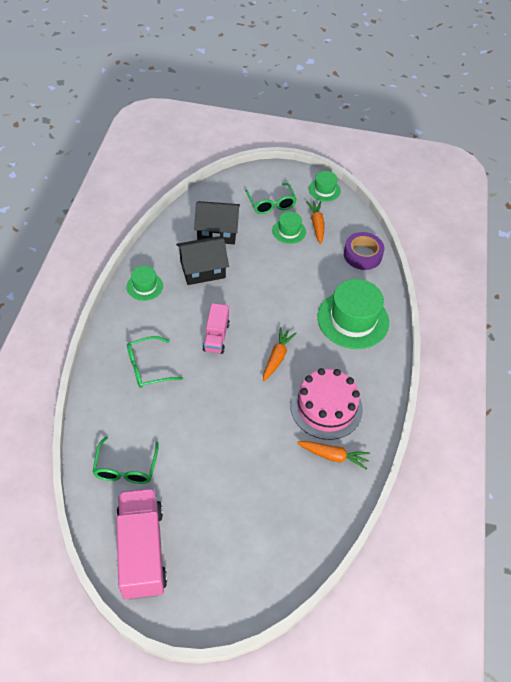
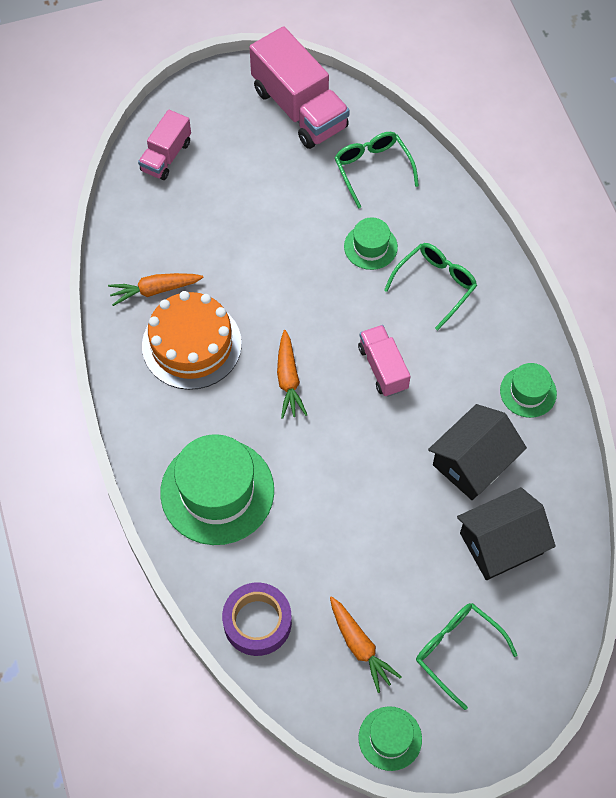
camera: 155 degrees right, 10 degrees up
green hat [272,211,306,244] -> green hat moved to [344,217,398,270]
pink cake [290,368,363,440] -> orange cake [142,291,242,390]
none -> pink truck [138,109,191,180]

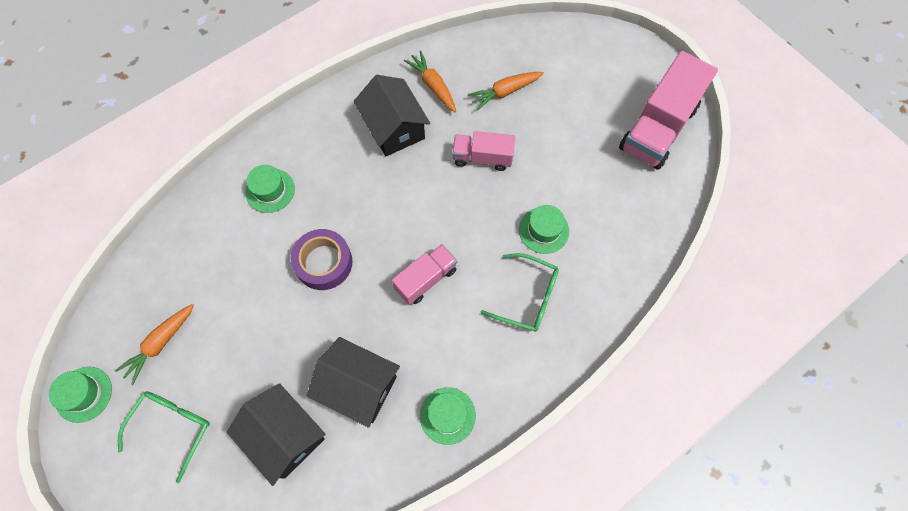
camera: 70 degrees right, 5 degrees up
pink truck [138,109,191,180] -> pink truck moved to [452,131,515,171]
orange cake [142,291,242,390] -> black house [354,75,430,156]
green hat [160,434,274,545] -> green hat [245,165,295,213], size x0.51
purple tape [222,582,292,656] -> purple tape moved to [290,229,353,290]
orange carrot [277,330,307,419] -> orange carrot moved to [468,72,544,111]
green glasses [335,132,419,209] -> none

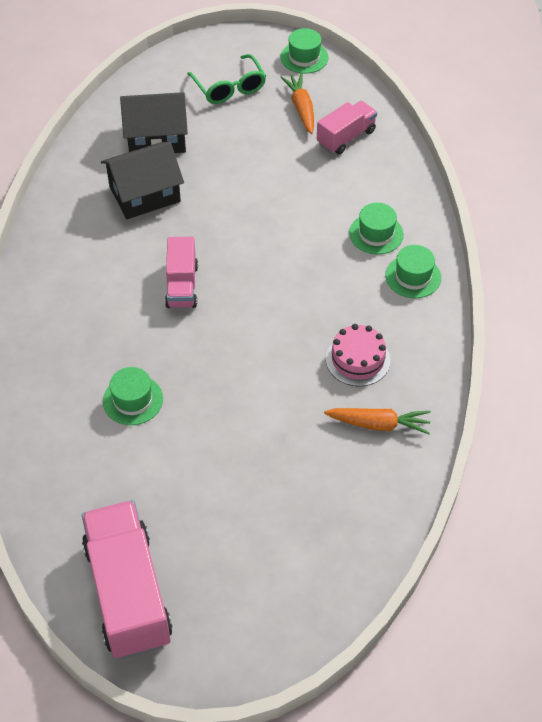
camera: 130 degrees right, 15 degrees down
purple tape [290,229,353,290] -> none
black house [354,75,430,156] -> pink cake [326,324,390,386]
green hat [420,387,476,445] -> green hat moved to [385,245,441,298]
pink truck [452,131,515,171] -> pink truck moved to [317,101,377,155]
orange carrot [468,72,544,111] -> none
green glasses [481,253,559,332] -> none

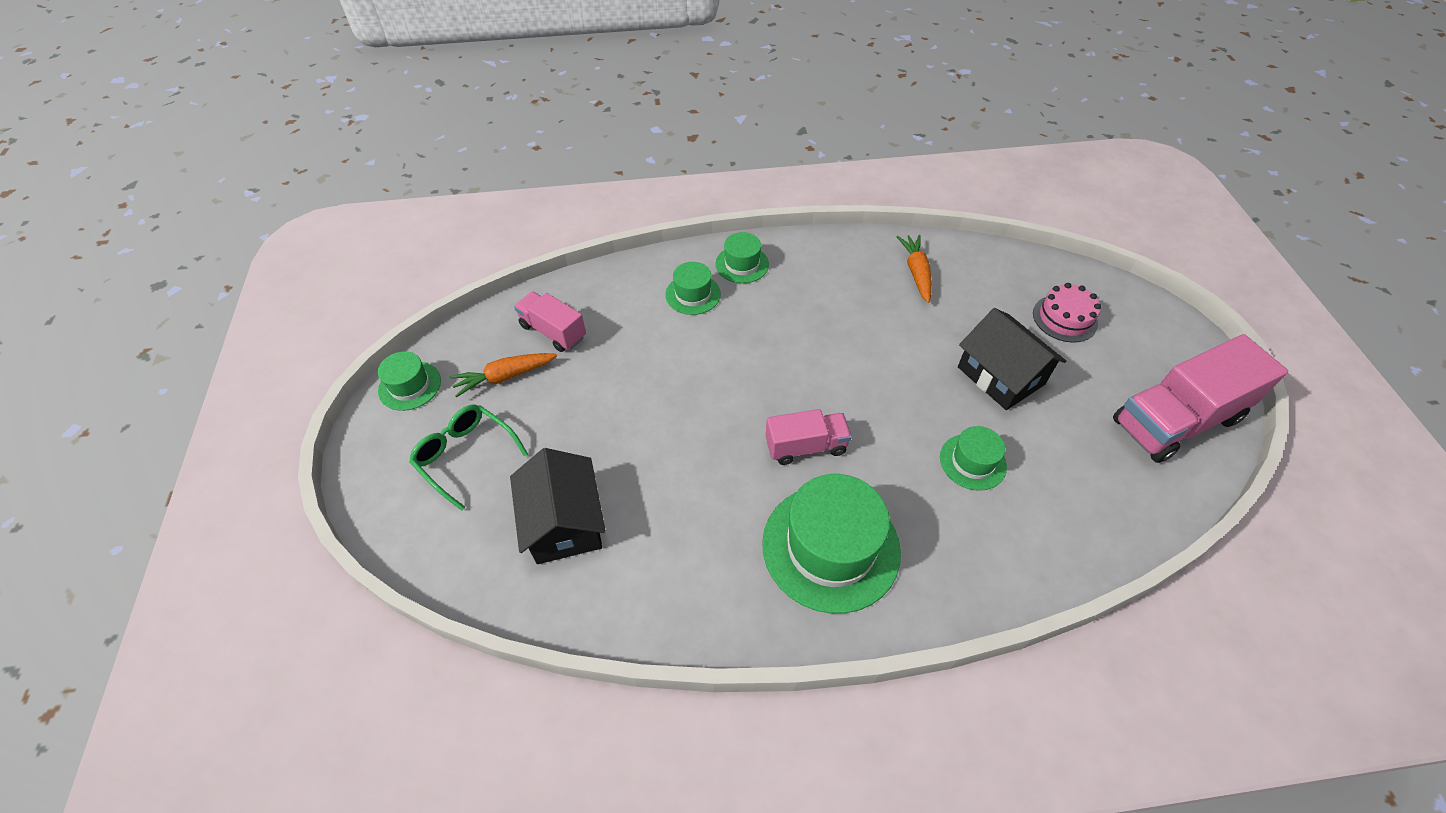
camera: 100 degrees left, 0 degrees up
black house [101,142,184,219] -> black house moved to [958,308,1066,410]
green glasses [187,54,266,104] -> green glasses turned 105 degrees counterclockwise [409,404,528,511]
pink cake [326,324,390,386] -> pink cake moved to [1033,283,1101,342]
none -> green hat [762,474,901,614]

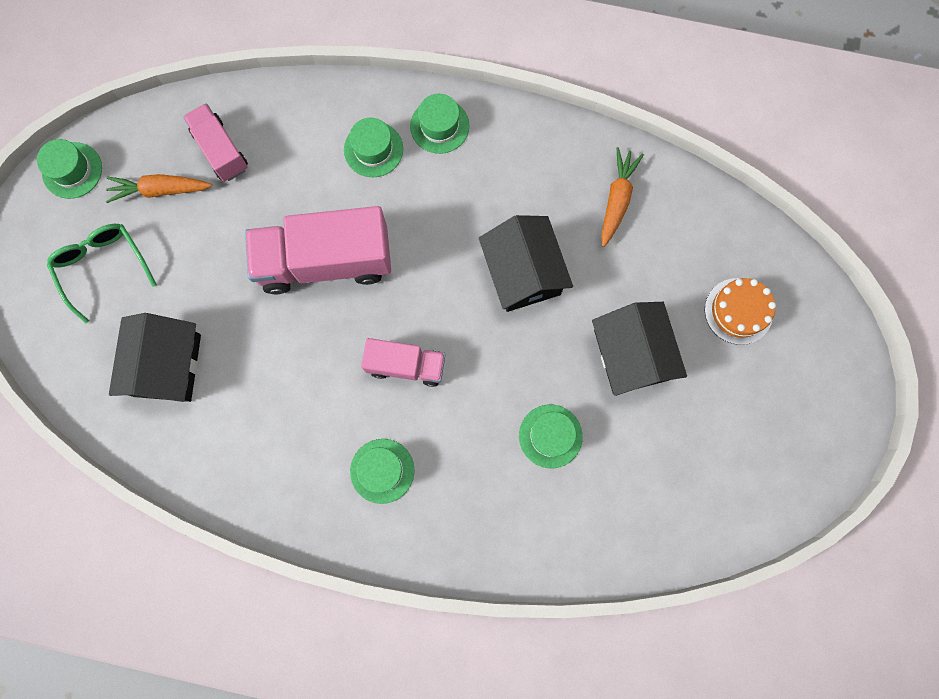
camera: 20 degrees right, 25 degrees up
green hat [762,474,901,614] -> green hat [350,439,414,504], size x0.51
pink cake [1033,283,1101,342] -> orange cake [705,278,776,345]
pink truck [1113,334,1288,463] -> pink truck moved to [245,206,391,294]
none -> black house [479,215,573,312]

